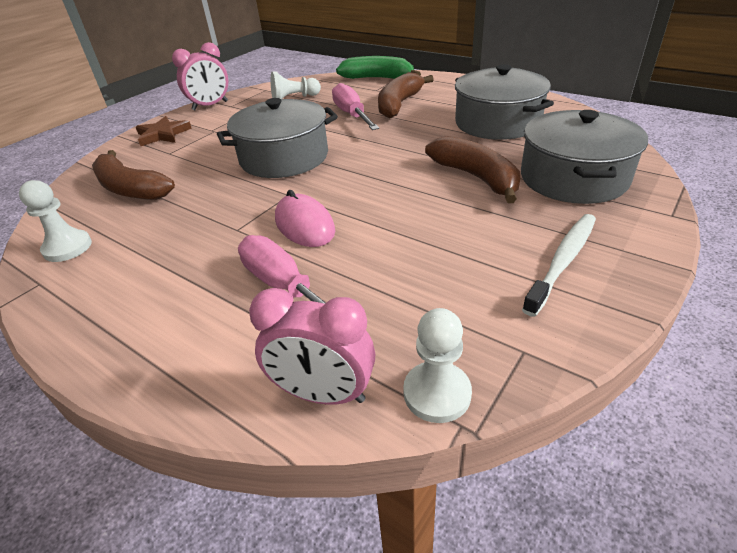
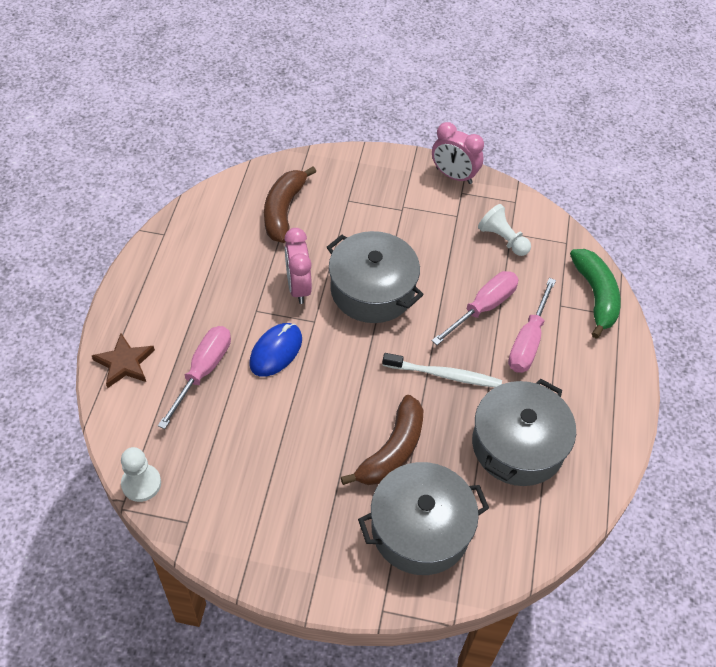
camera: 60 degrees right, 15 degrees up
white pawn [19,180,92,262] -> none
brown star [136,116,192,146] -> brown star moved to [91,333,155,388]
pink clock [249,288,375,405] -> pink clock moved to [284,228,312,304]
pink mouse [275,190,335,247] -> blue mouse [250,323,302,377]
brown banana [378,72,434,118] -> pink screwdriver [508,278,556,373]
white toothbrush [522,214,596,317] -> white toothbrush moved to [382,353,502,387]

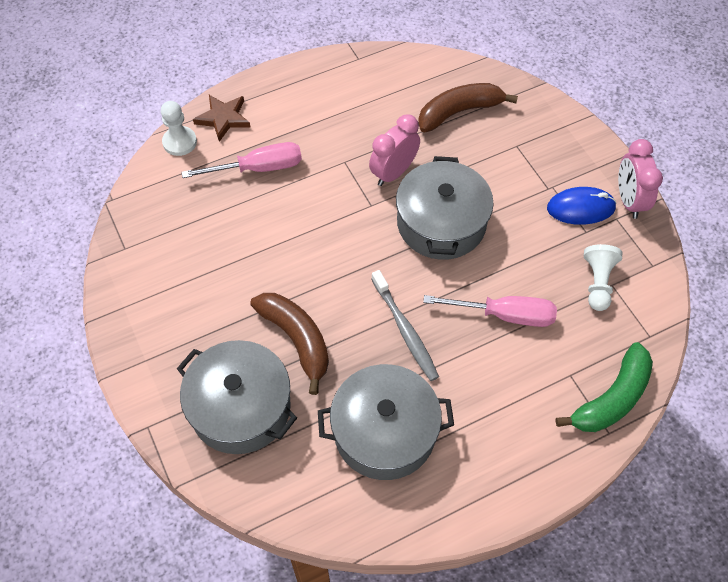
camera: 55 degrees right, 5 degrees up
white pawn [121,447,161,502] -> white pawn moved to [161,101,197,156]
blue mouse [250,323,302,377] -> blue mouse moved to [547,187,617,225]
brown banana [341,395,423,485] -> brown banana turned 120 degrees counterclockwise [250,293,329,395]
white toothbrush [382,353,502,387] -> grey toothbrush [372,270,439,381]
pink screwdriver [508,278,556,373] -> none

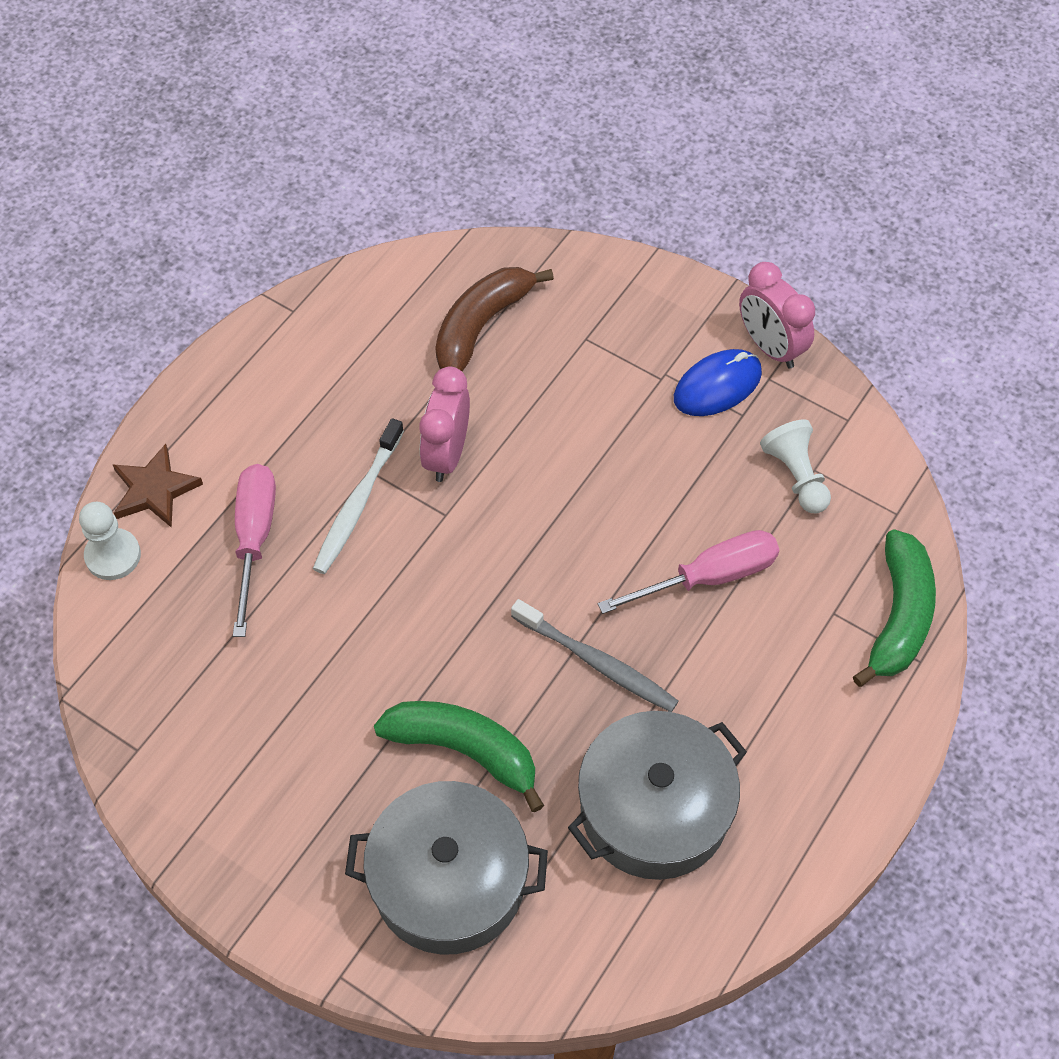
camera: 30 degrees left, 0 degrees up
pink screwdriver [182,142,302,178] -> pink screwdriver turned 45 degrees counterclockwise [233,464,276,637]
brown banana [250,293,329,395] -> green banana [374,701,544,812]
grey pot [396,156,494,260] -> none
none -> white toothbrush [313,418,404,574]

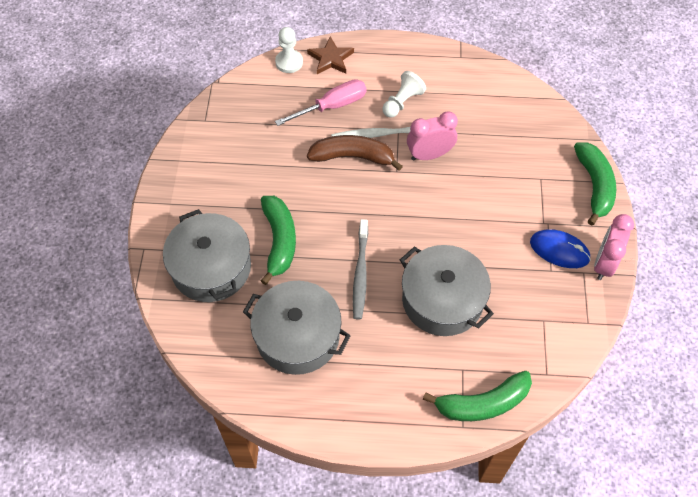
camera: 60 degrees right, 0 degrees up
brown banana [435,267,554,371] -> brown banana moved to [307,135,403,171]
pink screwdriver [598,530,779,614] -> grey pot [400,245,494,336]
white pawn [760,419,831,513] -> white pawn moved to [383,71,426,118]
none -> green banana [574,142,616,226]

